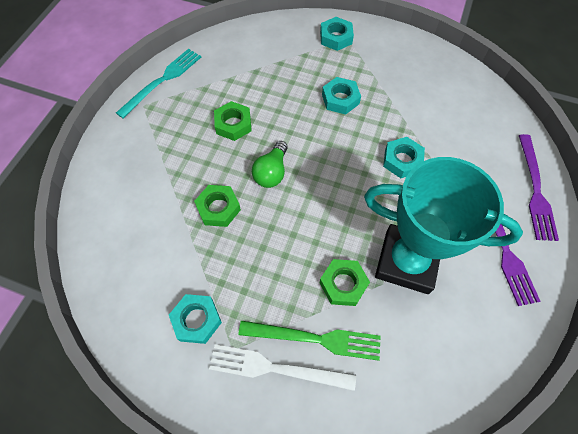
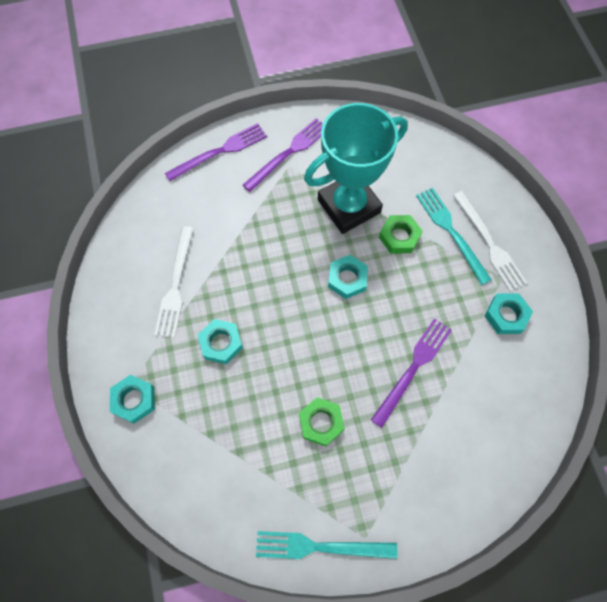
camera: 125 degrees left, 5 degrees up
green nut [194,185,241,227] -> purple fork [371,318,452,428]
green fork [238,321,381,361] -> turquoise fork [416,188,492,285]
green light bulb [252,141,288,188] -> none
turquoise trophy [364,157,523,294] -> turquoise trophy turned 75 degrees clockwise [304,103,408,234]
turquoise nut [383,137,425,178] -> turquoise nut moved to [328,255,368,299]
none -> white fork [154,226,194,338]

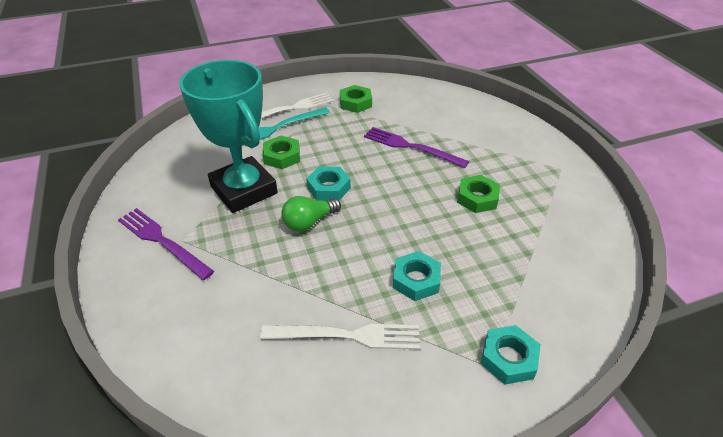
camera: 95 degrees left, 25 degrees down
purple fork [165,123,267,181] -> none
turquoise fork [256,531,397,559] -> none
turquoise nut [485,293,533,334] -> green nut [340,85,372,113]
none -> green light bulb [281,196,341,232]

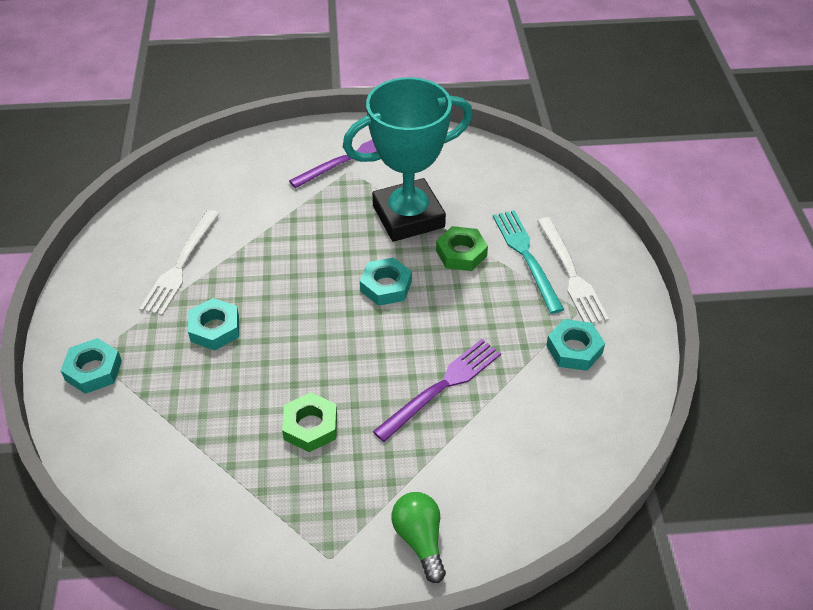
camera: 105 degrees right, 5 degrees up
green light bulb [281,196,341,232] -> green light bulb moved to [392,492,446,583]
green nut [340,85,372,113] -> turquoise nut [546,319,605,371]

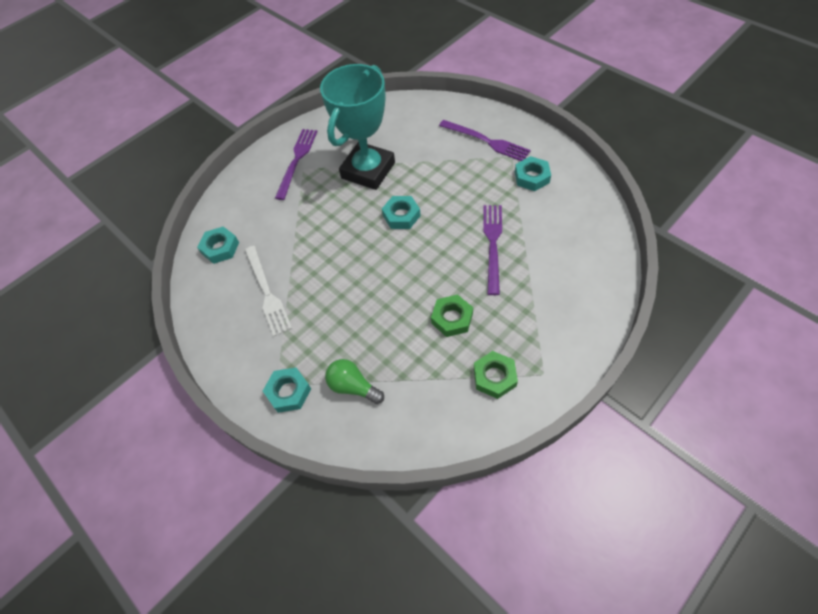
camera: 35 degrees left, 10 degrees up
turquoise nut [188,298,239,350] -> turquoise nut moved to [197,226,239,264]
green light bulb [392,492,446,583] -> green light bulb moved to [325,359,384,404]
green nut [436,226,488,271] -> green nut moved to [474,351,518,399]
turquoise fork [493,210,564,314] -> none
white fork [537,217,609,324] -> purple fork [439,120,531,161]

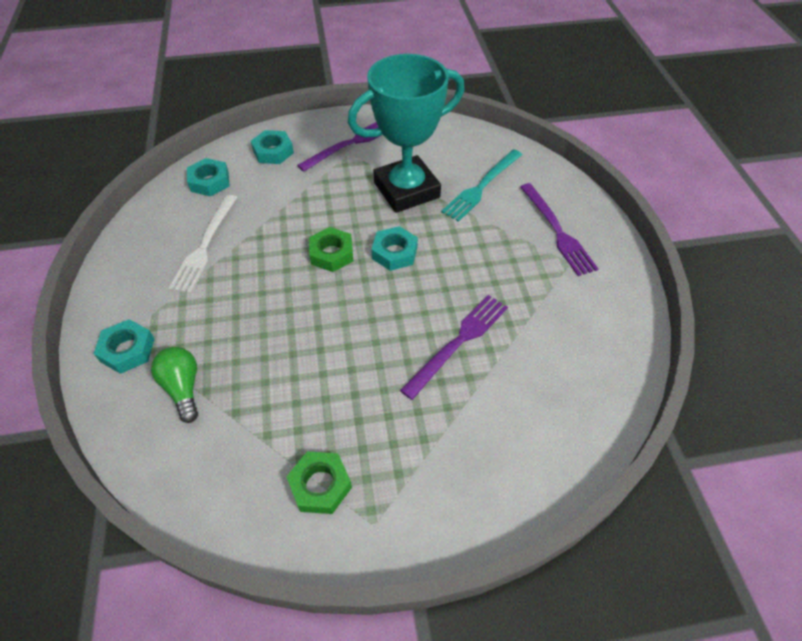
camera: 30 degrees right, 5 degrees down
green nut [431,294,473,337] -> green nut moved to [309,227,353,272]
turquoise nut [515,156,551,191] -> turquoise nut moved to [251,130,294,164]
none -> turquoise fork [441,149,522,222]

